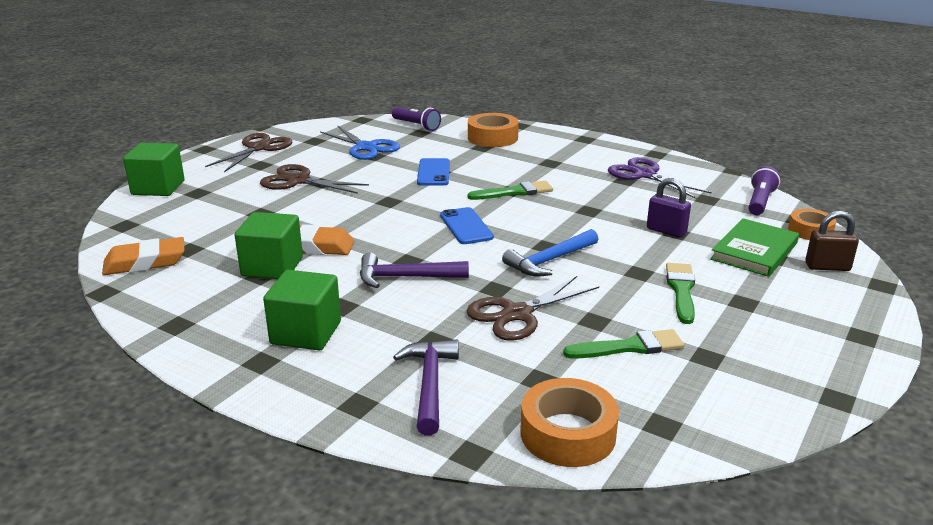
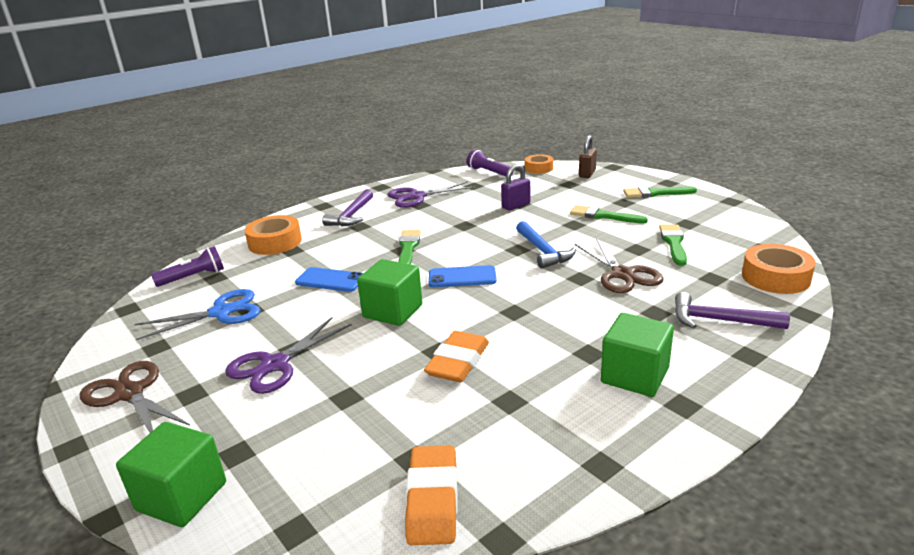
camera: 70 degrees left, 0 degrees up
green cube [235,212,303,279] -> green cube moved to [357,259,422,326]
brown scissors [260,164,369,194] -> purple scissors [225,317,352,394]
purple hammer [360,252,469,288] -> purple hammer moved to [322,189,373,227]
green book [710,218,799,277] -> none
none -> green brush [623,187,697,198]

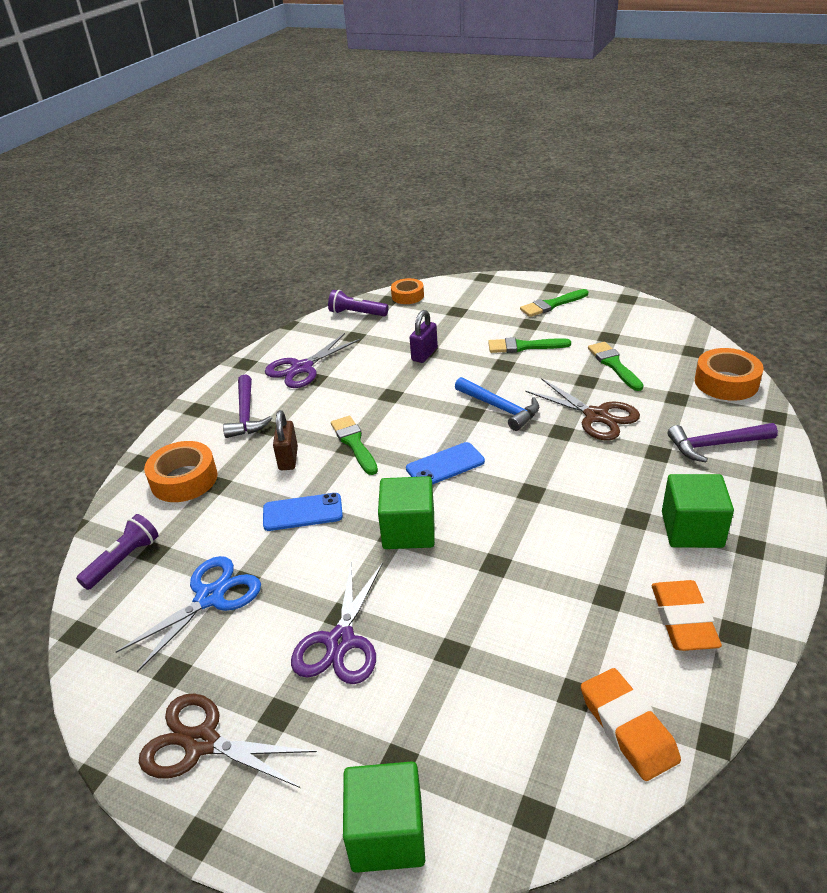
camera: 25 degrees left, 10 degrees up
orange eraser [424,331,489,382] -> orange eraser moved to [652,580,722,651]
brown padlock [579,135,597,178] -> brown padlock moved to [273,410,298,470]

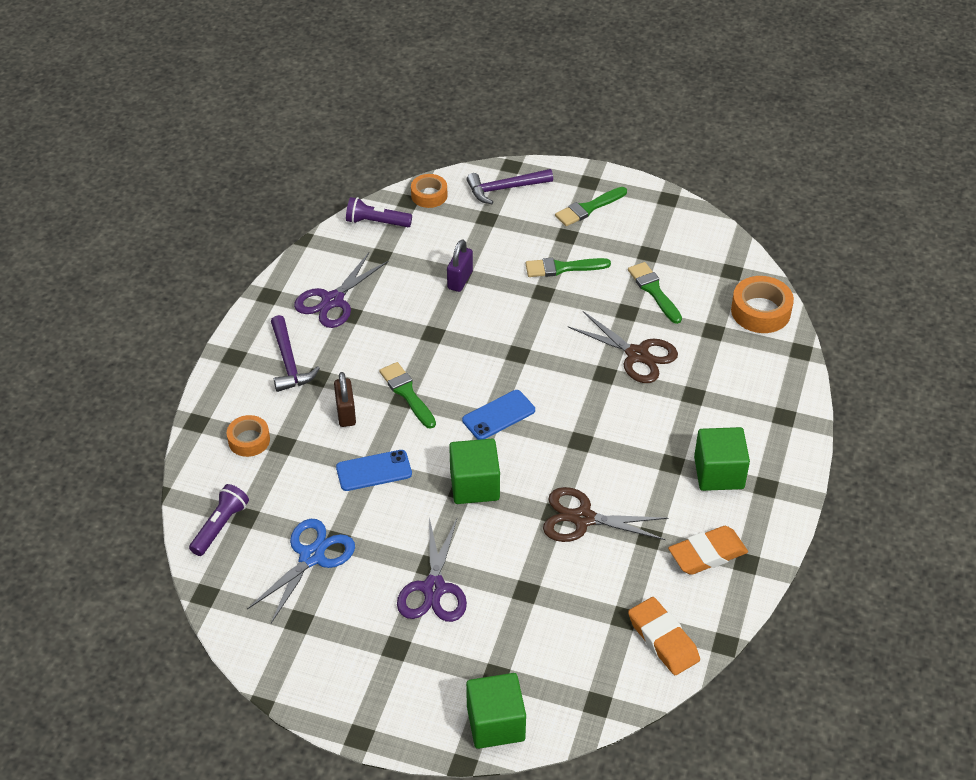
camera: 10 degrees left, 10 degrees up
brown scissors [139,694,317,788] -> brown scissors moved to [543,487,668,542]
orange tape [144,441,218,502] -> orange tape [227,415,270,457], size x0.65
blue hammer [455,377,539,431] -> none
orange eraser [652,580,722,651] -> orange eraser turned 75 degrees clockwise [668,526,748,575]
purple hammer [668,423,778,462] -> purple hammer moved to [466,169,553,204]

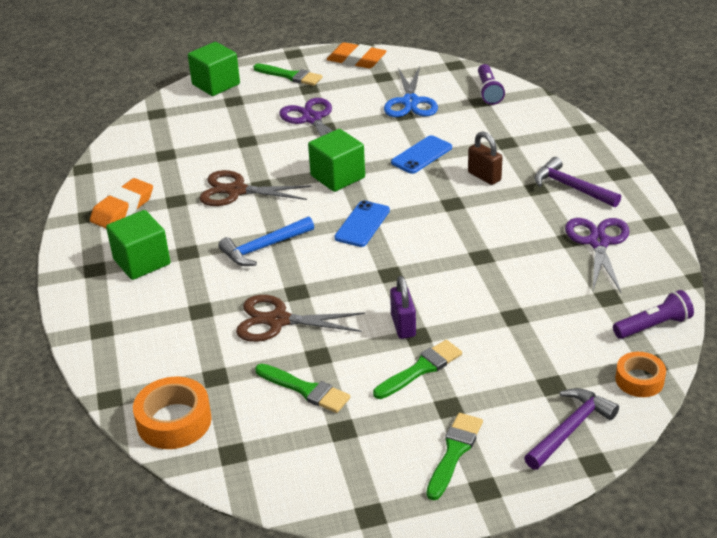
camera: 150 degrees right, 10 degrees down
orange tape [227,415,270,457] -> none
green brush [379,362,436,429] -> green brush moved to [253,64,322,86]
purple padlock [447,239,473,292] -> purple padlock moved to [390,276,416,339]
brown scissors [543,487,668,542] -> brown scissors turned 150 degrees counterclockwise [199,170,311,206]
orange eraser [628,597,700,675] -> orange eraser moved to [327,42,386,68]
none -> blue hammer [219,217,314,266]

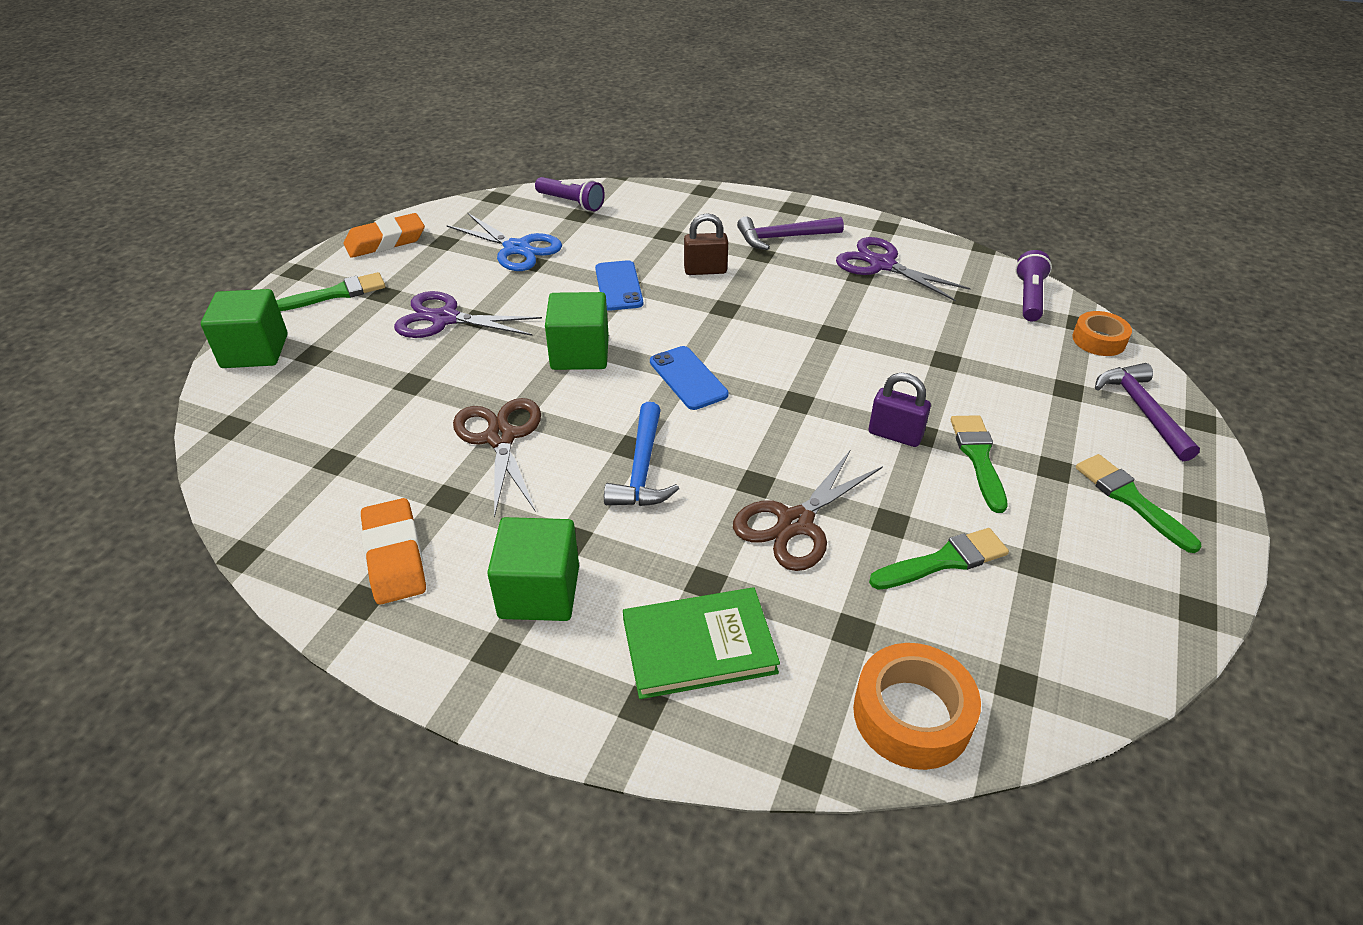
camera: 55 degrees left, 5 degrees up
brown scissors [199,170,311,206] -> brown scissors turned 120 degrees clockwise [453,398,541,518]
none -> green book [623,588,780,699]

